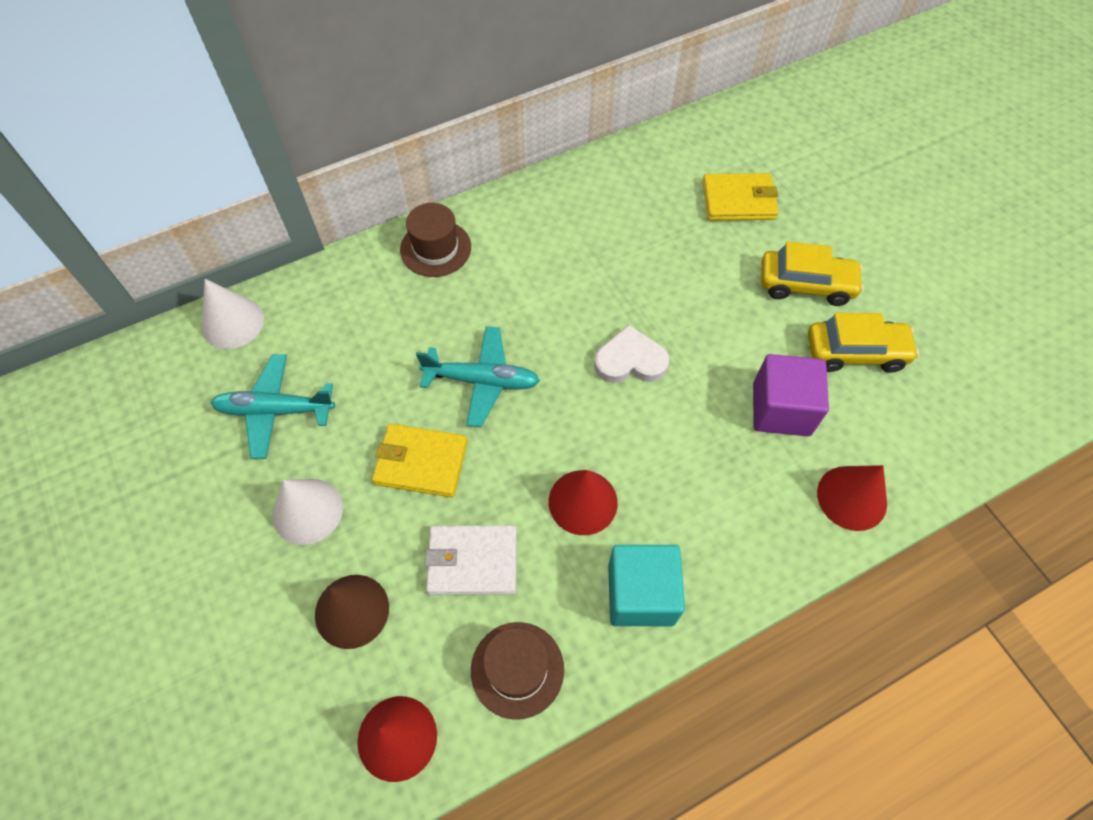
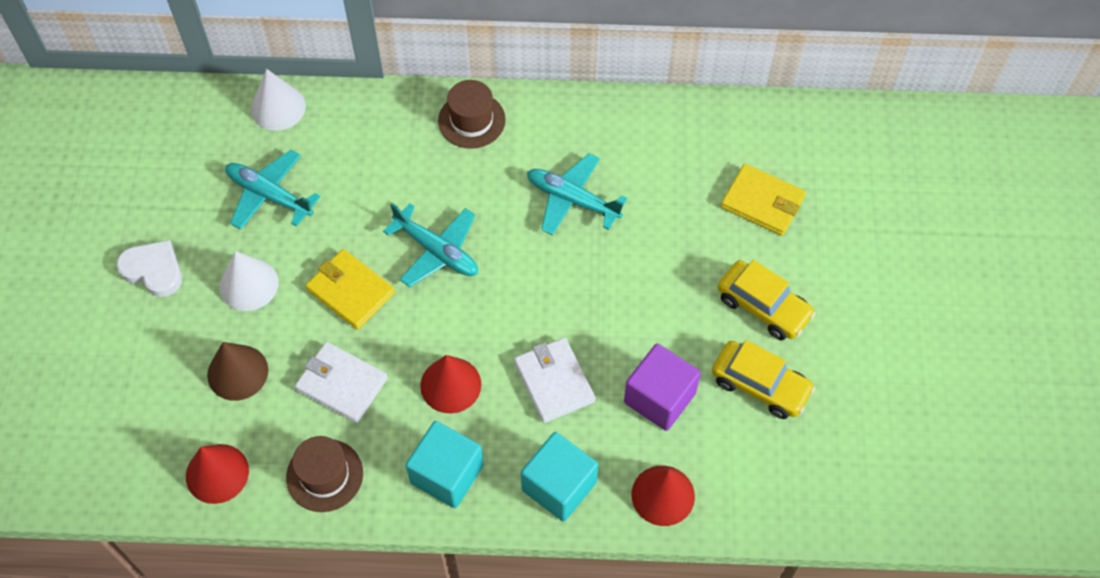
camera: 30 degrees right, 0 degrees up
white heart [594,325,669,383] -> white heart moved to [116,240,182,297]
none -> white wallet [514,338,595,423]
none -> turquoise cube [521,432,598,522]
none -> turquoise plane [527,153,627,235]

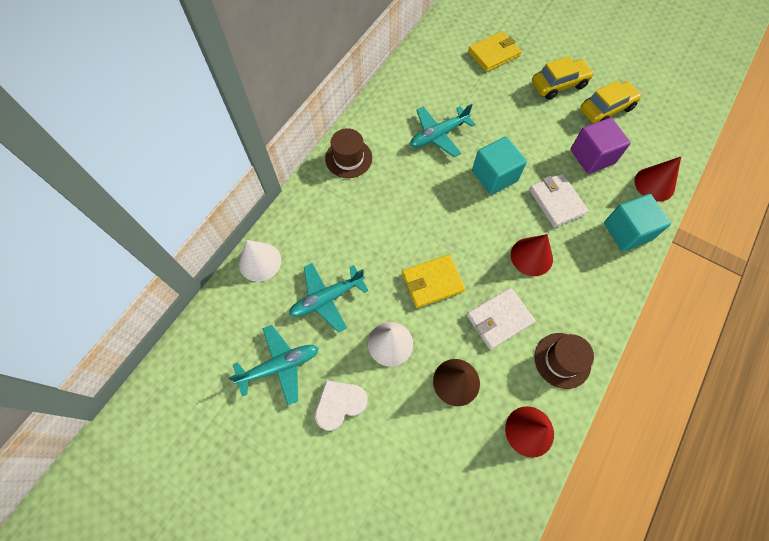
camera: 60 degrees left, 5 degrees up
turquoise plane [383,203,478,287] -> turquoise plane moved to [228,325,319,405]
turquoise cube [406,421,484,508] -> turquoise cube moved to [472,137,527,195]
white wallet [514,338,595,423] -> white wallet turned 60 degrees clockwise [529,173,589,228]

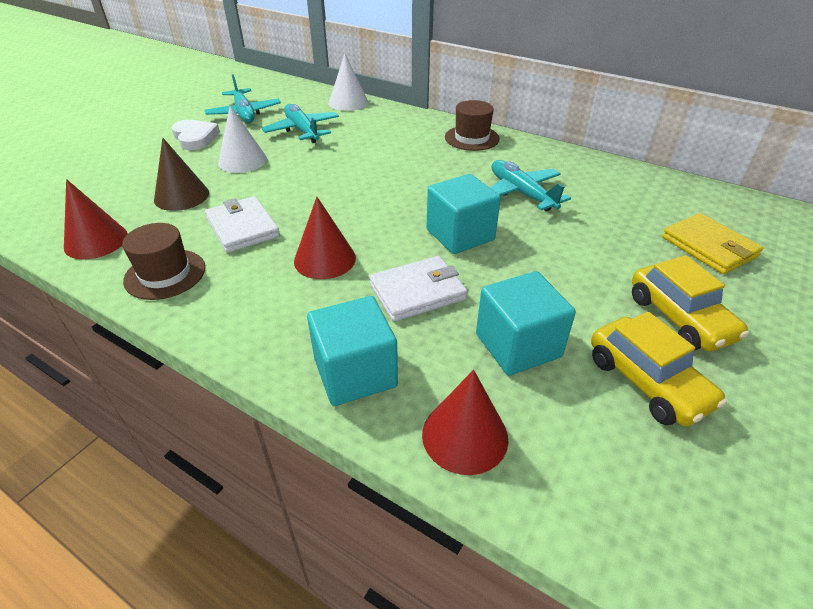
camera: 90 degrees right, 25 degrees down
yellow wallet [402,254,466,308] -> none
purple cube [570,118,631,174] -> turquoise cube [476,271,576,376]

